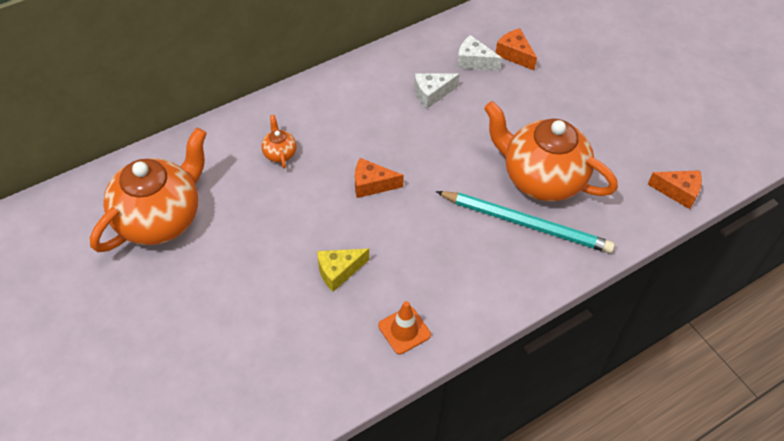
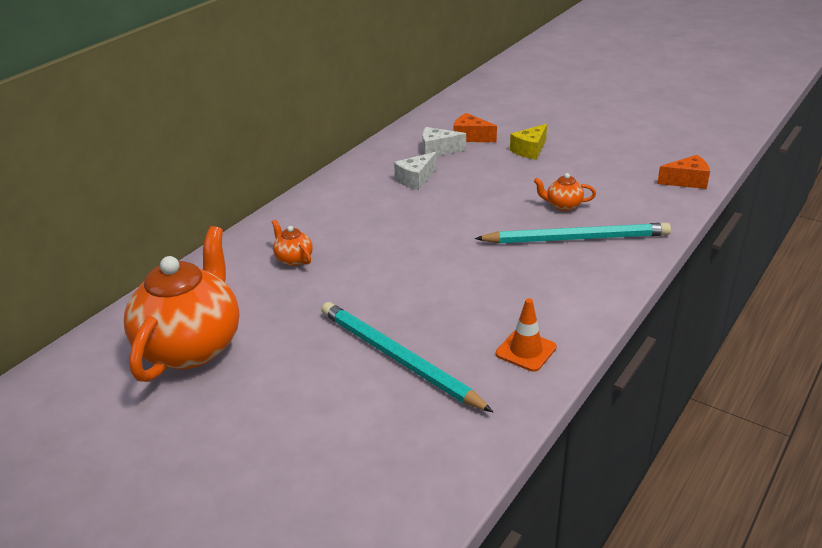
camera: 20 degrees left, 20 degrees down
yellow cheese [317,249,369,292] -> yellow cheese moved to [510,124,547,160]
orange cheese [355,158,404,198] -> none
orange teapot [484,101,618,202] -> orange teapot [534,173,596,211], size x0.41
none -> turquoise pencil [321,302,493,412]

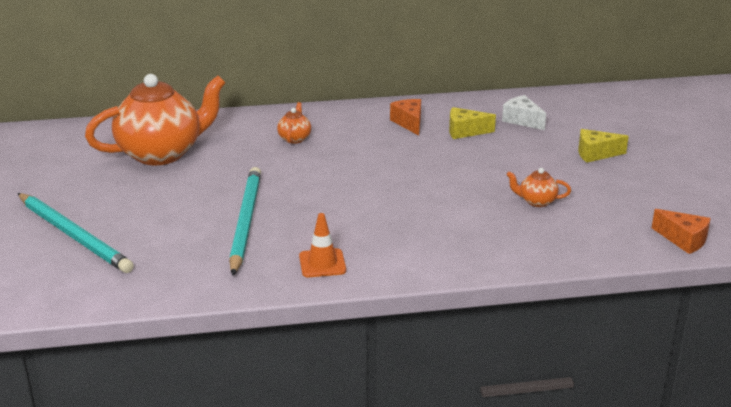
camera: 45 degrees right, 5 degrees down
white cheese [394,152,436,190] -> yellow cheese [449,107,496,139]
orange cheese [454,113,497,142] -> orange cheese moved to [390,99,421,136]
turquoise pencil [475,223,671,244] -> turquoise pencil moved to [18,193,134,273]
orange teapot [534,173,596,211] -> orange teapot turned 45 degrees counterclockwise [506,168,571,207]

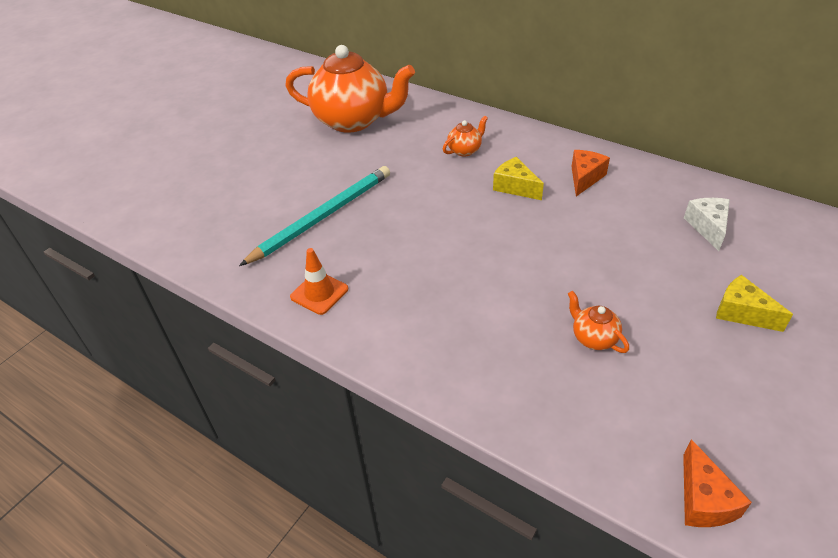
camera: 45 degrees right, 15 degrees up
turquoise pencil [18,193,134,273] -> none
yellow cheese [449,107,496,139] -> yellow cheese moved to [493,157,544,200]

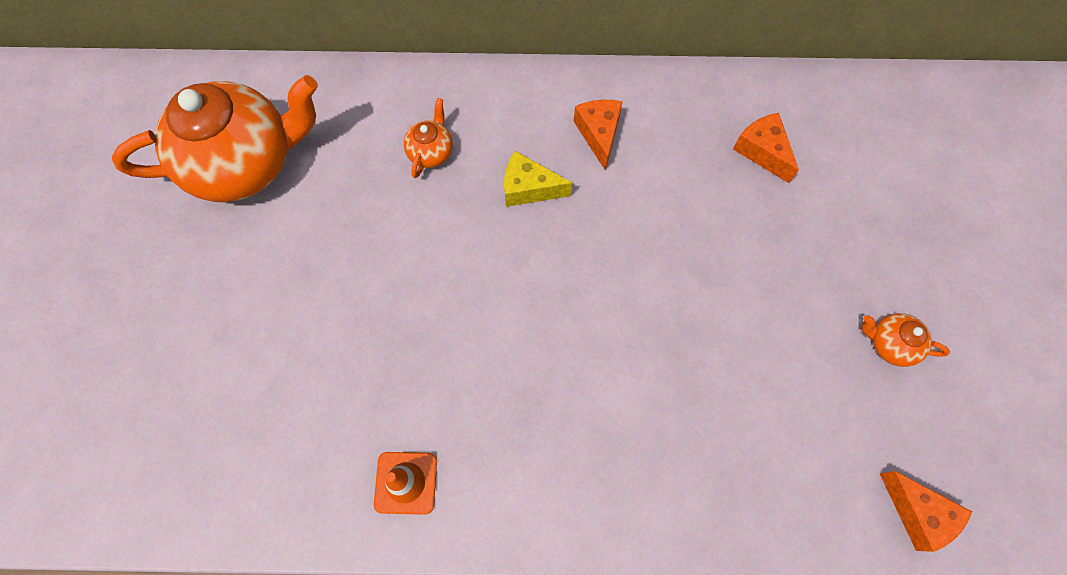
camera: 35 degrees left, 25 degrees up
turquoise pencil [239,166,390,266] -> none
orange teapot [568,291,629,353] -> orange teapot moved to [861,313,950,367]
white cheese [684,198,730,251] -> orange cheese [733,113,799,183]
yellow cheese [716,275,793,332] -> none

